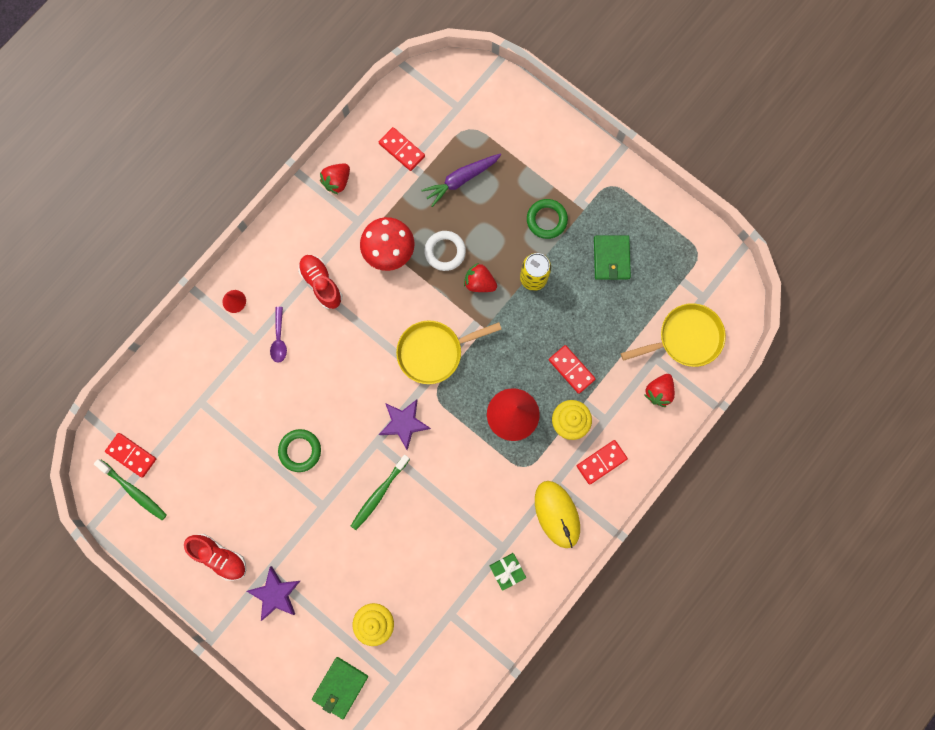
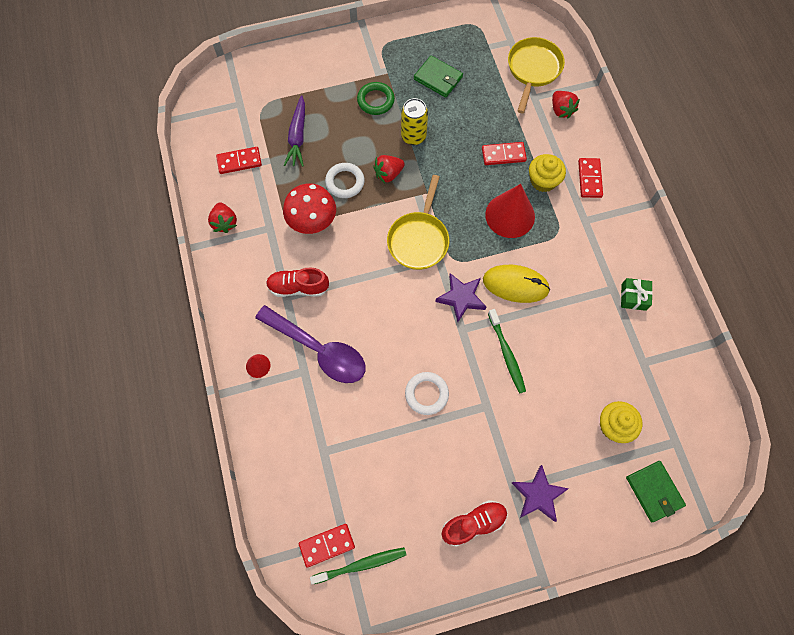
camera: 55 degrees left, 10 degrees down
purple spoon [270,307,287,363] -> purple spoon [255,305,366,383], size x2.18
green ring [278,429,321,472] -> white ring [405,372,449,415]
yellow mouse [535,481,580,548] -> yellow mouse moved to [483,265,550,303]

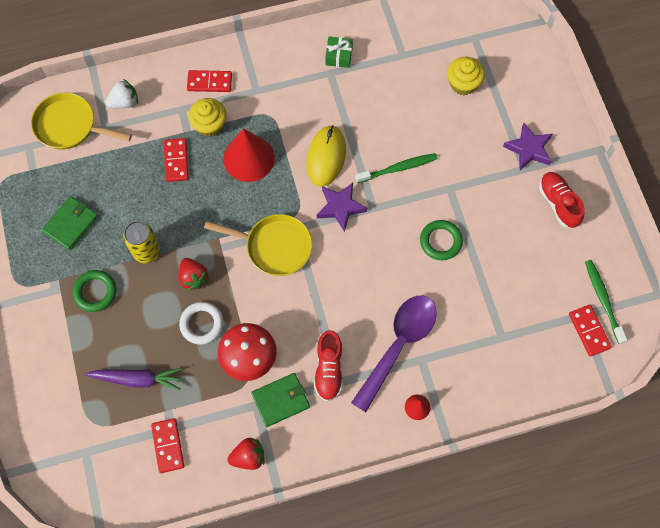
camera: 90 degrees left, 0 degrees up
white ring [405,372,449,415] -> green ring [420,220,463,260]
red strawberry [552,91,580,119] -> white strawberry [105,79,138,108]
green wallet [626,461,686,522] -> green wallet moved to [251,373,310,427]

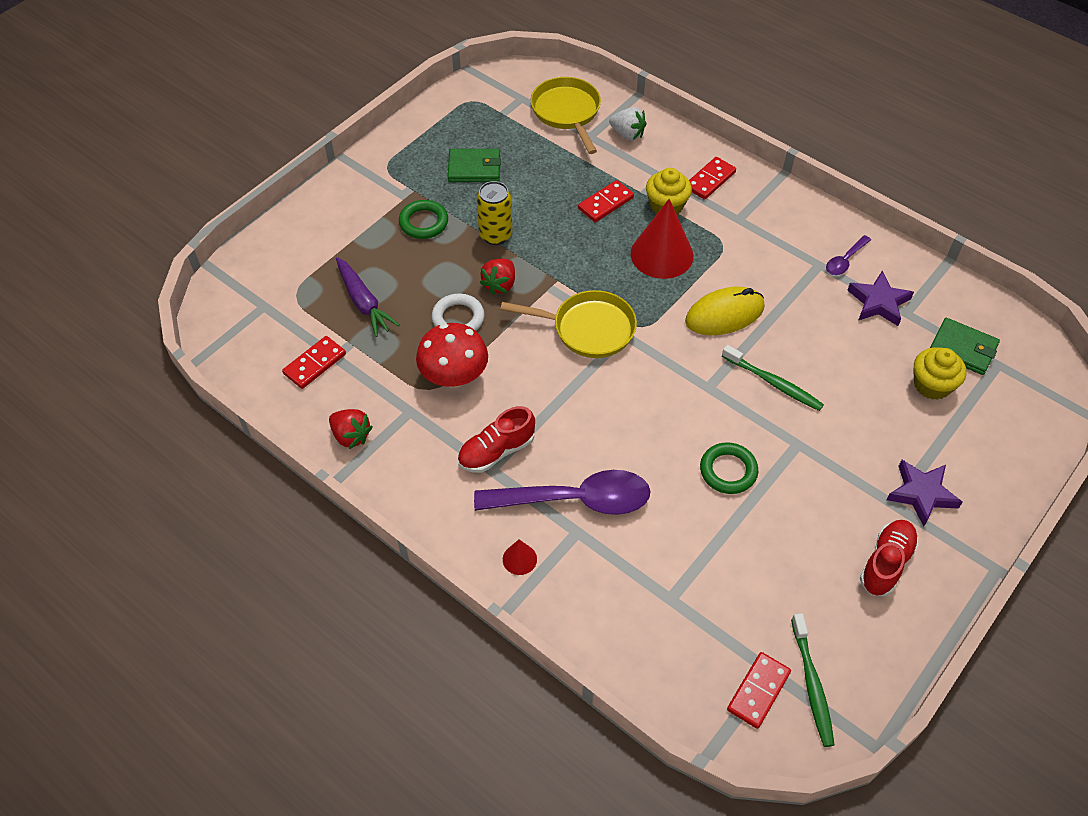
camera: 55 degrees right, 15 degrees down
red domino [187,70,232,92] -> red domino turned 75 degrees clockwise [689,157,736,200]
yellow pan [204,214,312,276] -> yellow pan turned 60 degrees counterclockwise [500,290,637,358]
green wallet [251,373,310,427] -> green wallet moved to [930,318,1000,375]
purple star [317,183,367,232] -> purple star moved to [847,270,914,326]
green gift [325,36,353,68] -> purple spoon [826,235,871,275]
green toothbrush [585,260,627,344] -> green toothbrush turned 135 degrees clockwise [791,613,834,747]

